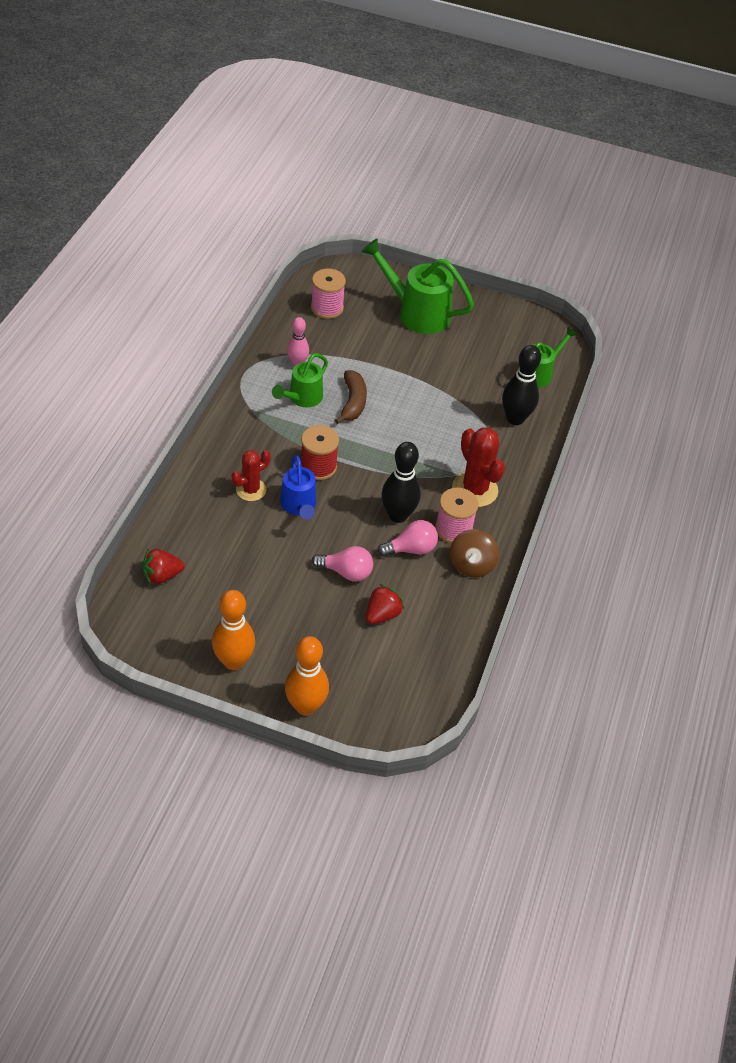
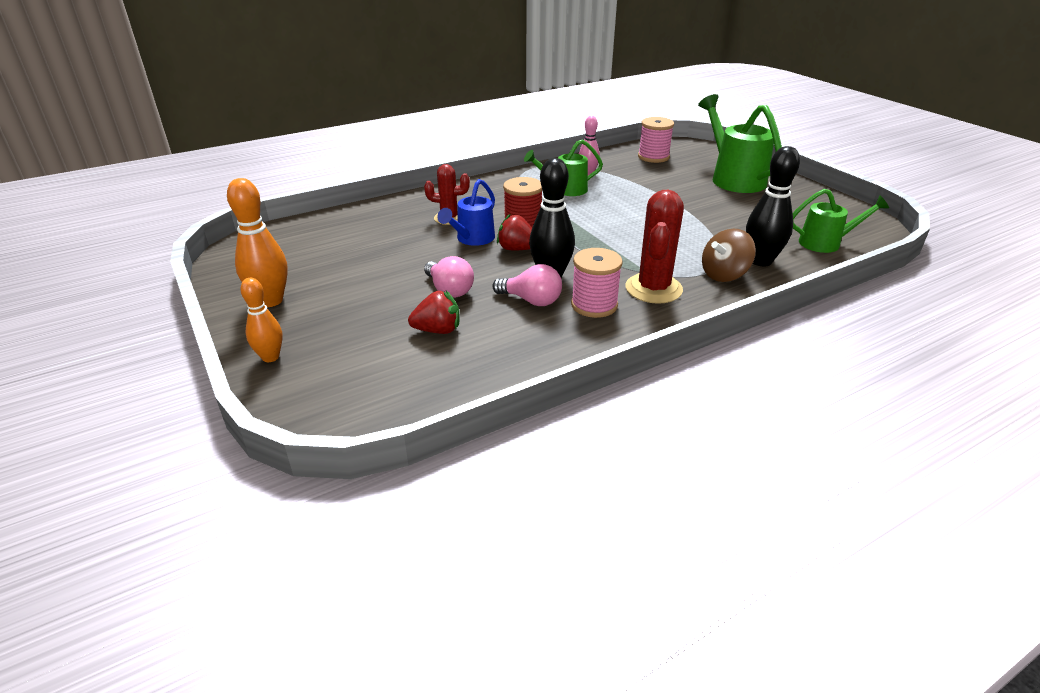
camera: 45 degrees right, 15 degrees down
red strawberry [143,548,185,585] -> red strawberry moved to [497,214,532,250]
orange bowling pin [285,636,329,716] -> orange bowling pin [240,278,283,362], size x0.63
brown banana [335,370,367,424] -> none
brown spinning top [450,529,499,577] -> brown spinning top moved to [702,229,756,282]

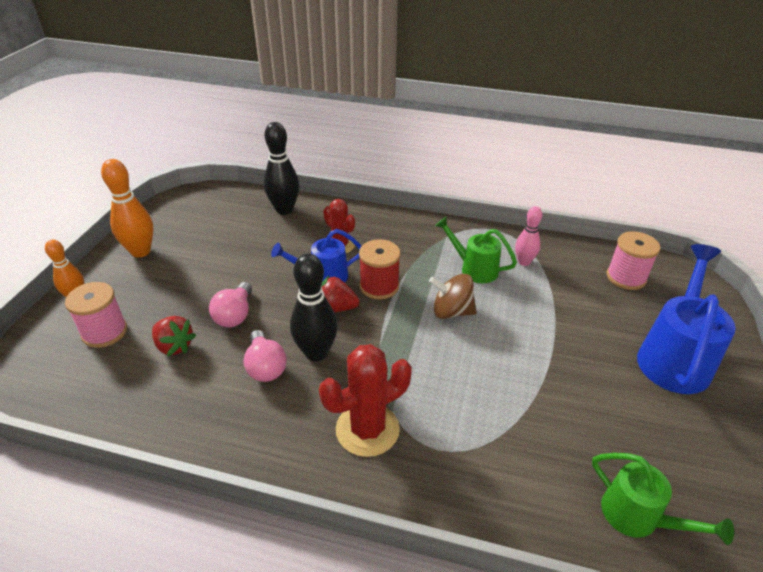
camera: 45 degrees right, 5 degrees up
red strawberry [497,214,532,250] -> red strawberry turned 60 degrees counterclockwise [321,275,360,312]
pink spool [571,248,623,318] -> pink spool moved to [65,282,127,348]
green watering can [698,94,782,193] -> blue watering can [637,244,736,394]
brown spinning top [702,229,756,282] -> brown spinning top moved to [429,274,477,319]
black bowling pin [746,146,800,266] -> black bowling pin moved to [264,122,300,215]

